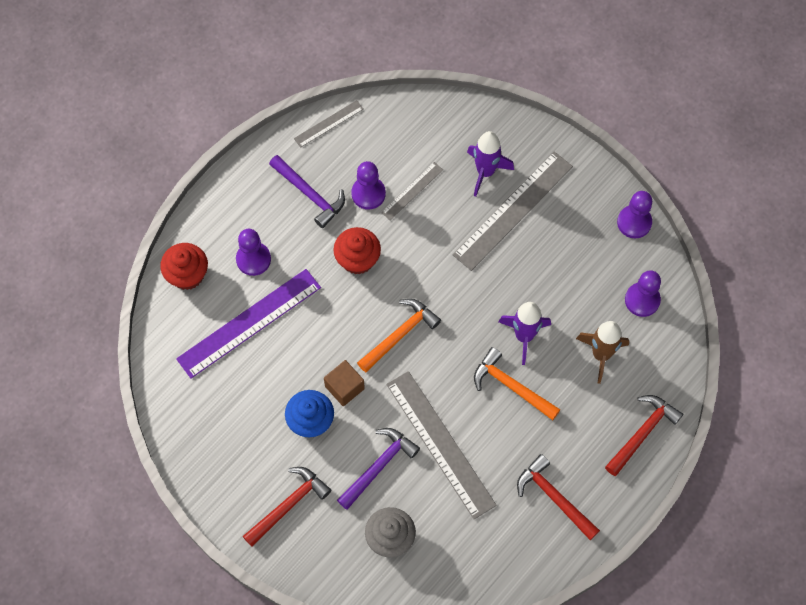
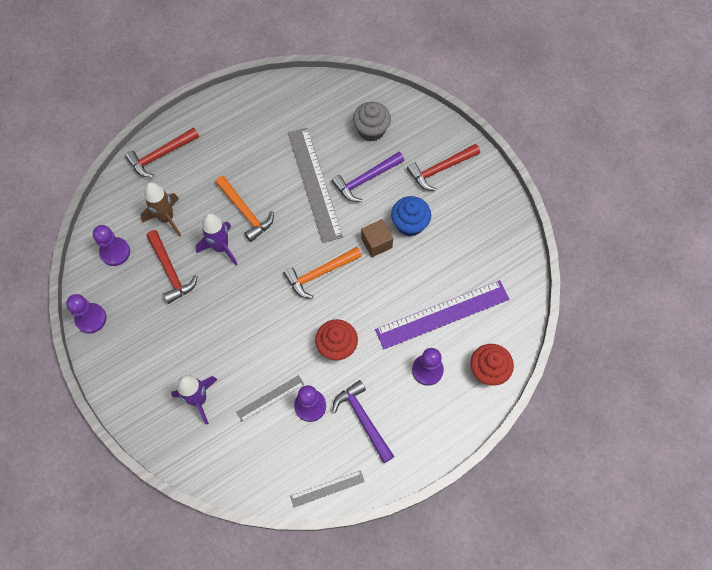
camera: 165 degrees left, 0 degrees up
grey ruler [453,151,573,271] -> none
red hammer [517,454,600,540] -> red hammer moved to [146,230,198,304]

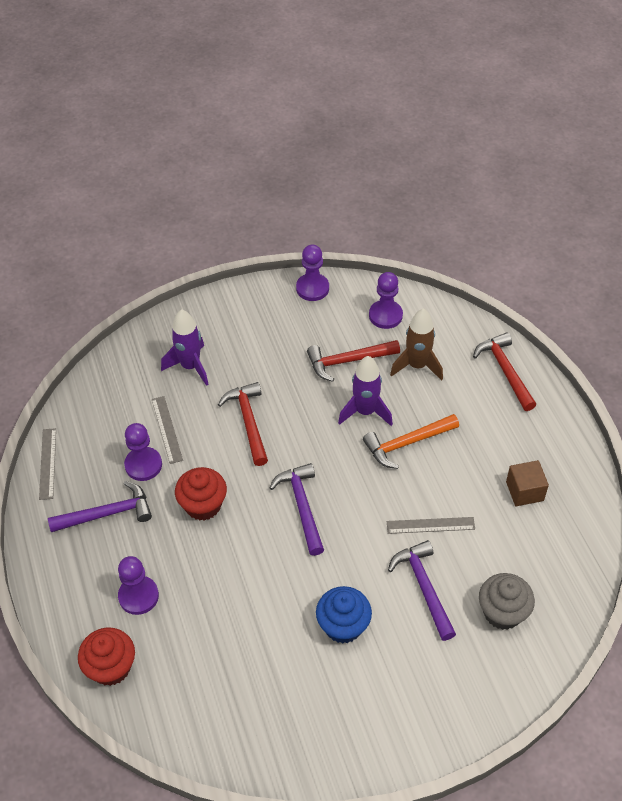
camera: 105 degrees right, 15 degrees down
orange hammer [283,247,362,299] -> purple hammer [269,463,324,556]
grey ruler [288,128,343,243] -> grey ruler [387,517,475,534], size x0.50
brown cube [361,219,393,257] -> brown cube moved to [506,460,549,506]
purple ruler [375,280,510,349] -> none
red hammer [407,144,480,191] -> red hammer moved to [218,382,268,466]

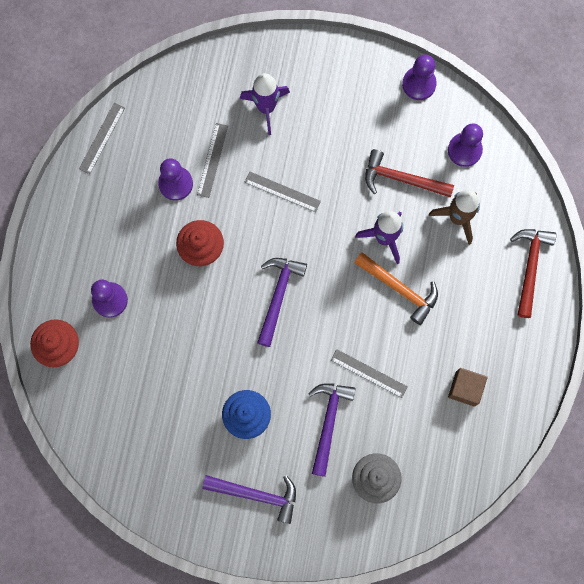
camera: 30 degrees right, 25 degrees up
purple hammer [48,481,152,532] -> purple hammer moved to [202,475,296,524]
red hammer [218,382,268,466] -> grey ruler [244,171,321,212]
orange hammer [363,414,459,469] -> orange hammer turned 150 degrees counterclockwise [354,252,438,325]

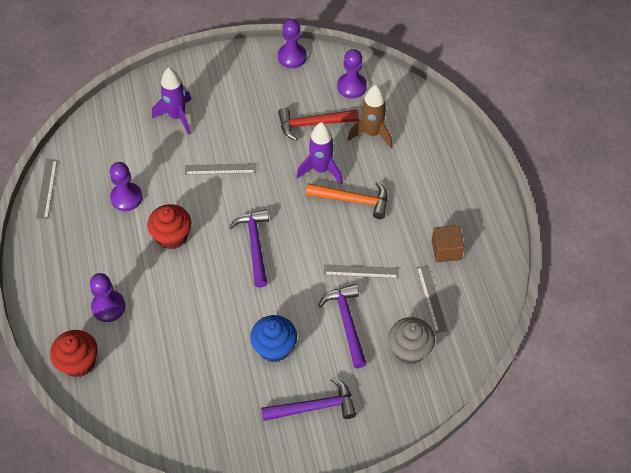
camera: 25 degrees left, 20 degrees down
grey ruler [197,123,228,198] -> grey ruler moved to [416,265,448,333]
red hammer [510,229,556,318] -> none

